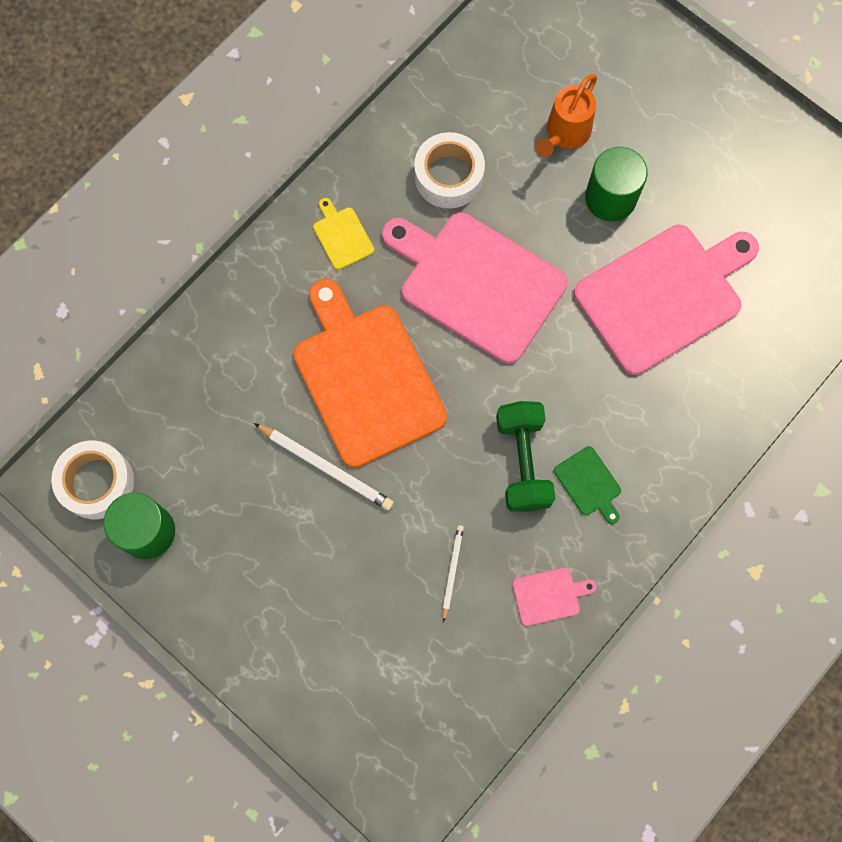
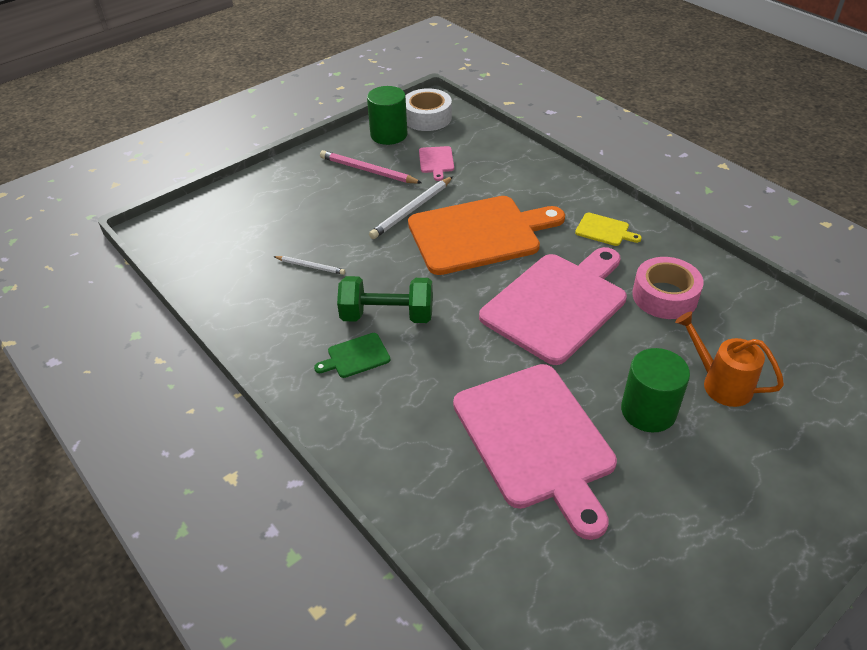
camera: 100 degrees right, 30 degrees down
yellow cutting board [313,198,374,270] -> yellow cutting board turned 45 degrees clockwise [575,213,642,246]
white tape [414,132,485,209] -> pink tape [632,257,704,319]
pink cutting board [513,568,597,626] -> pink cutting board moved to [419,146,454,181]
none -> pink pencil [320,150,422,184]

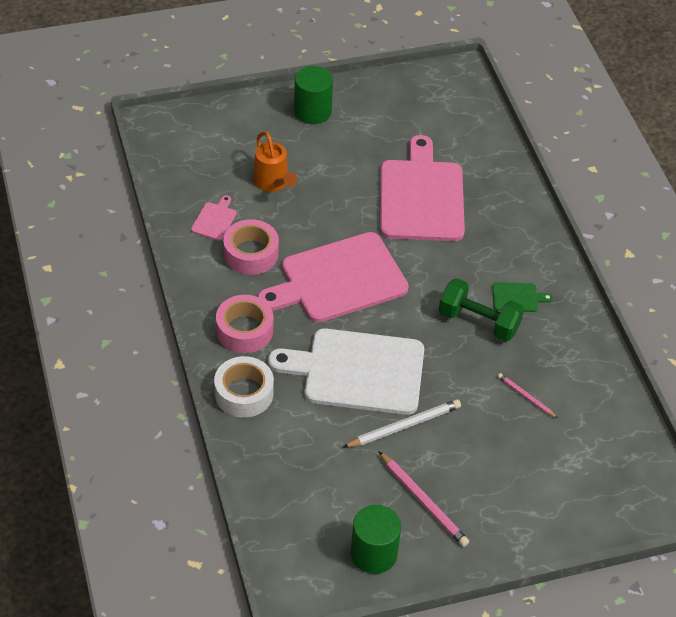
camera: 160 degrees left, 5 degrees up
white pencil [273,256,345,275] -> pink pencil [498,373,557,418]
white tape [405,88,452,131] -> white tape moved to [214,356,274,418]
orange cutting board [408,196,565,275] -> white cutting board [268,328,424,415]
pink cutting board [419,146,454,181] -> pink cutting board moved to [191,195,237,241]
yellow cutting board [575,213,642,246] -> pink tape [216,295,274,353]
green cylinder [621,348,690,432] -> green cylinder moved to [294,66,333,124]

